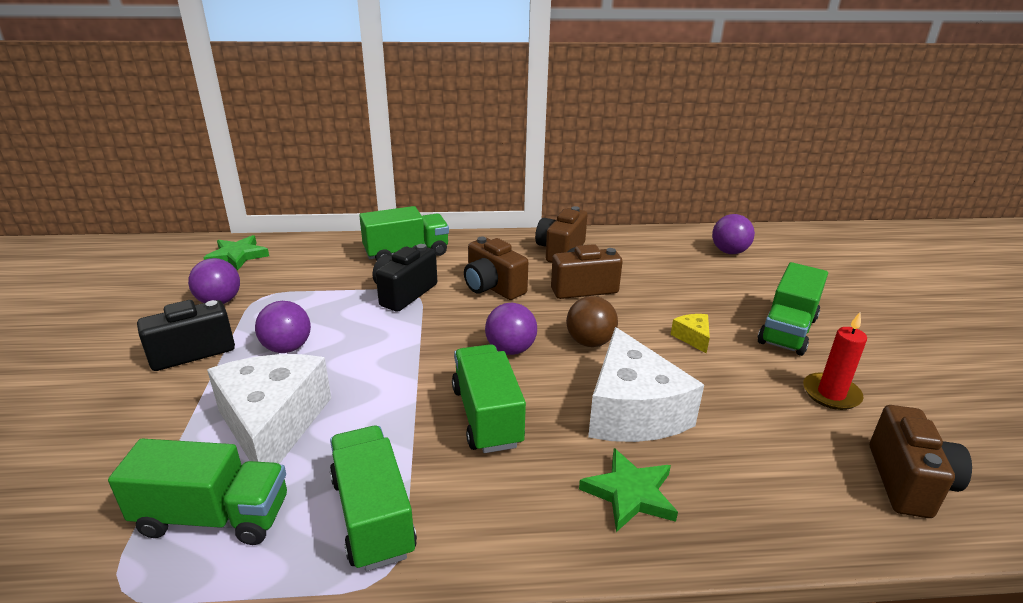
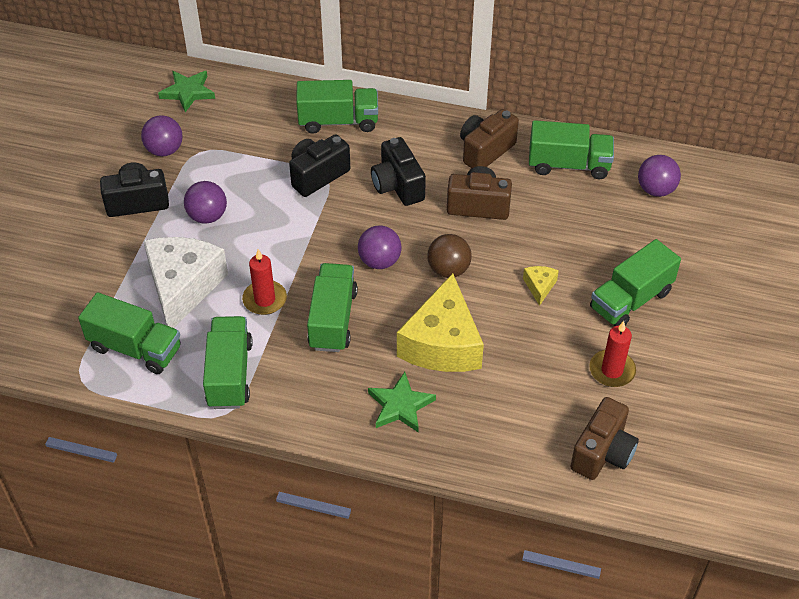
camera: 20 degrees right, 20 degrees up
brown camera [464,237,528,300] -> black camera [371,137,426,206]
white cheese [588,327,704,442] -> yellow cheese [397,273,484,372]
none -> red candle [242,249,287,315]
none -> green truck [529,120,614,179]

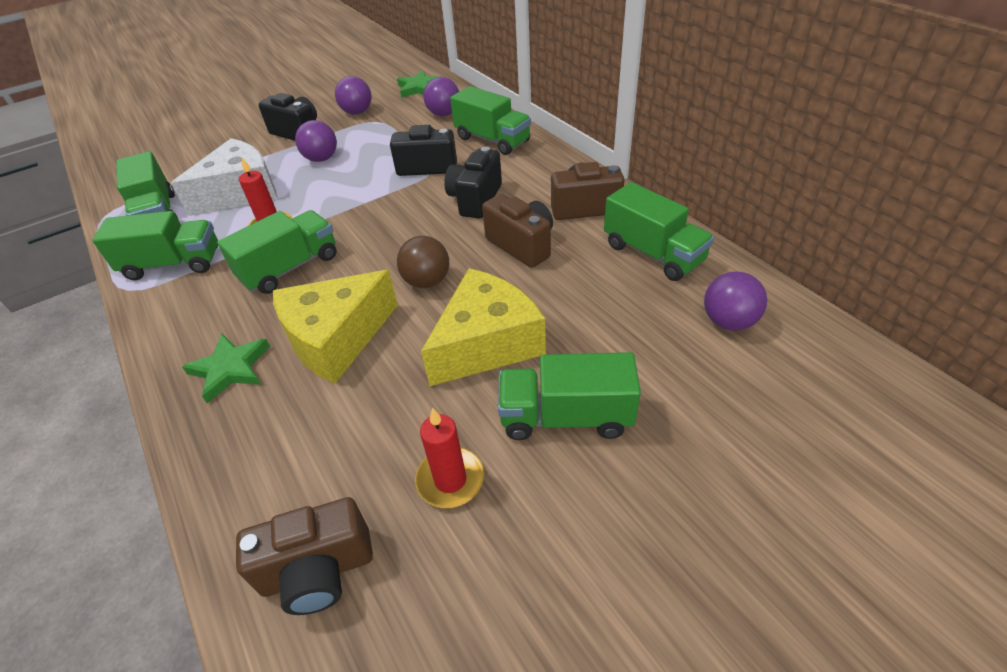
camera: 45 degrees right, 5 degrees down
green truck [203,316,253,409] -> green truck turned 45 degrees clockwise [92,211,218,280]
purple ball [358,226,401,269] -> purple ball moved to [423,77,459,116]
yellow cheese [523,266,559,306] -> yellow cheese [421,268,546,386], size x2.38

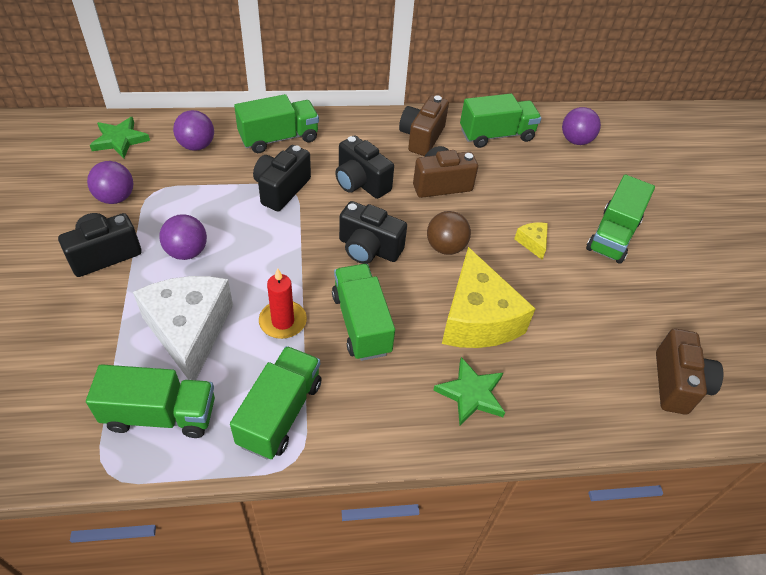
camera: 70 degrees left, 5 degrees up
red candle [415,408,484,508] -> none
yellow cheese [421,268,546,386] -> yellow cheese [514,222,548,259], size x0.42
none -> black camera [339,201,407,264]

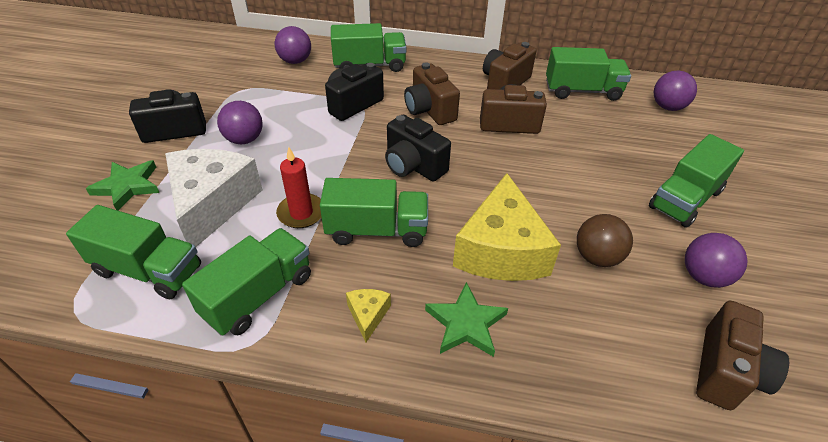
camera: 20 degrees right, 5 degrees down
purple ball [87,161,133,204] -> purple ball moved to [685,233,748,288]
green star [90,117,150,158] -> green star moved to [86,160,160,211]
green truck [332,264,395,361] -> green truck turned 90 degrees clockwise [320,178,428,247]
black camera [335,135,394,199] -> brown camera [404,63,460,125]
brown ball [427,211,471,255] -> brown ball moved to [577,214,633,267]
yellow cheese [514,222,548,259] -> yellow cheese moved to [346,289,391,342]

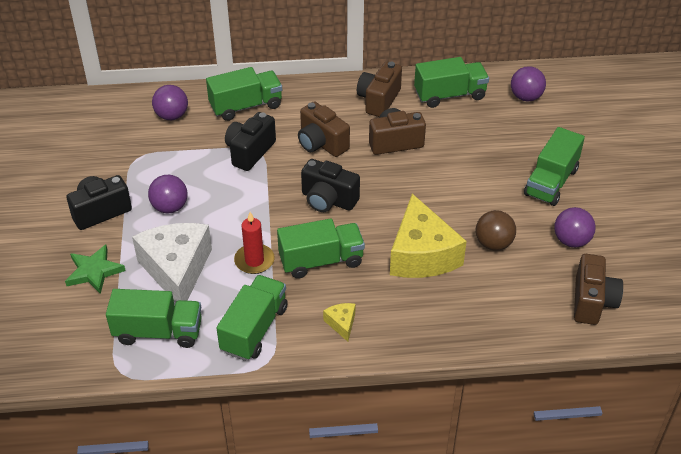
camera: 15 degrees left, 0 degrees up
green star [425,282,508,357] -> none

